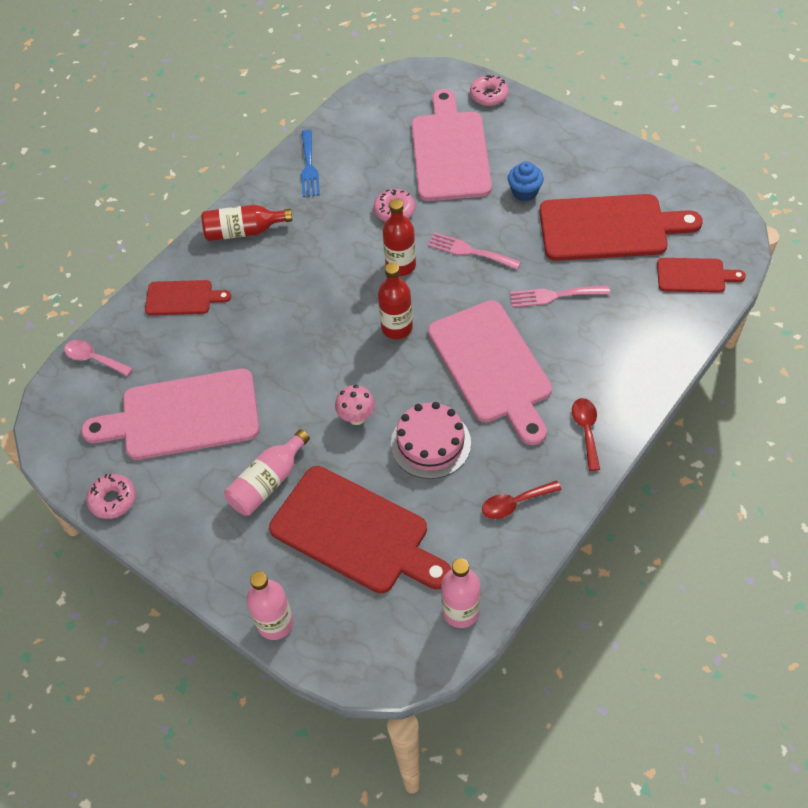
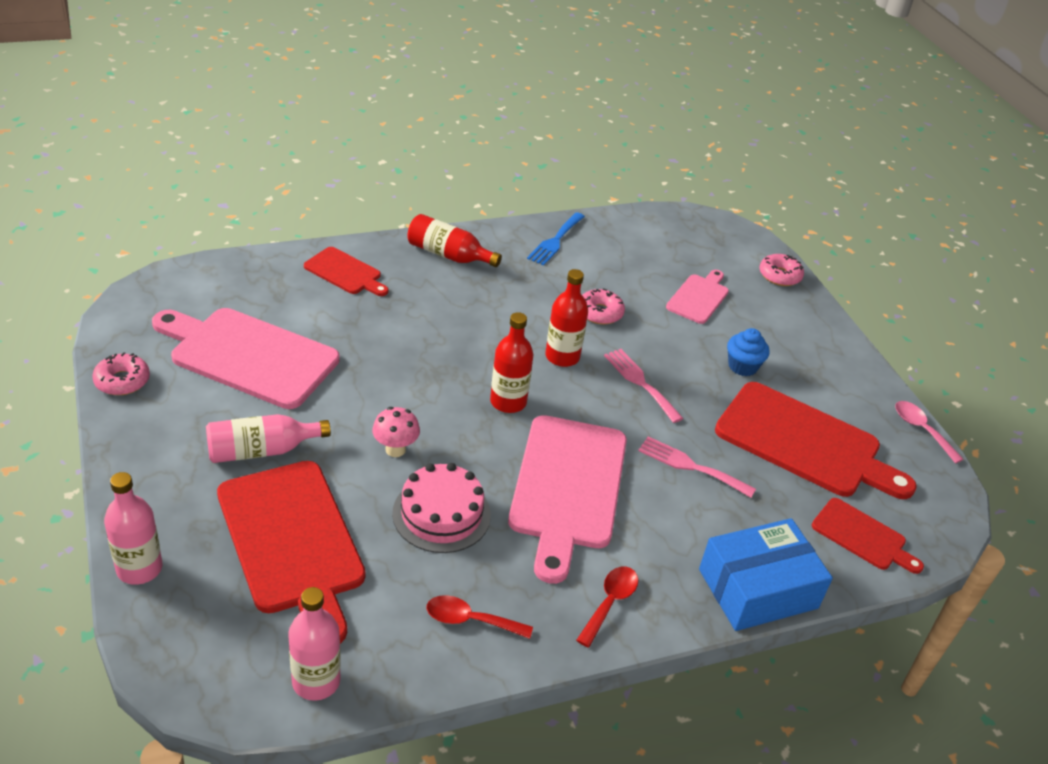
camera: 25 degrees right, 15 degrees down
pink spoon [64,340,133,376] -> pink spoon moved to [895,401,963,463]
pink cutting board [412,89,492,201] -> pink cutting board [666,270,729,324], size x0.52
none -> blue box [699,518,833,631]

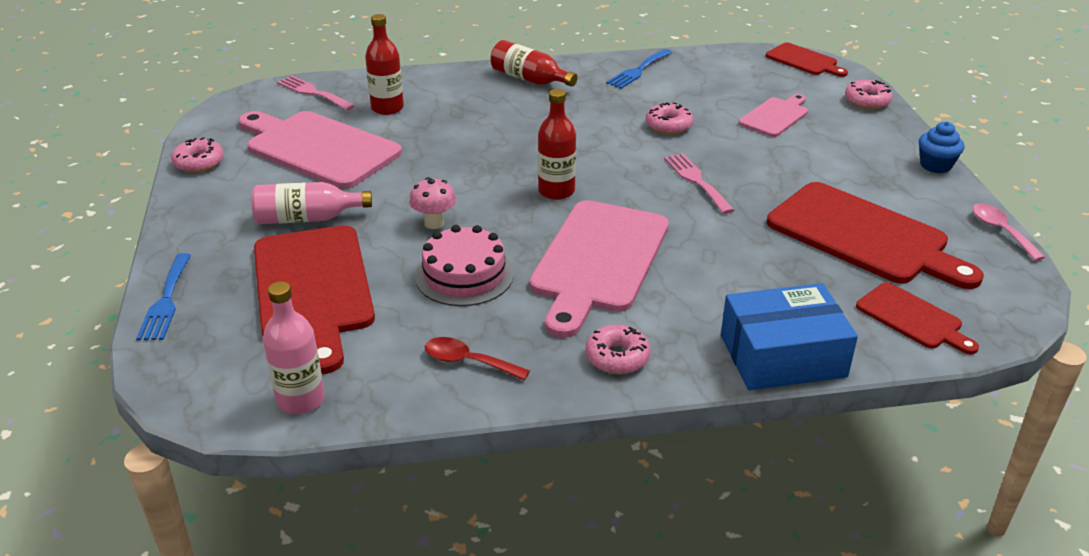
camera: 15 degrees right, 5 degrees down
pink bottle [104,472,163,585] -> blue fork [136,253,191,340]
red cutting board [304,247,389,296] -> red cutting board moved to [766,42,848,77]
red bottle [545,269,588,367] -> red bottle moved to [365,14,404,115]
red spoon [576,566,638,647] -> pink donut [585,325,650,374]
pink fork [638,436,756,498] -> pink fork moved to [277,76,355,111]
blue cupcake [727,328,770,376] -> blue cupcake moved to [919,122,965,173]

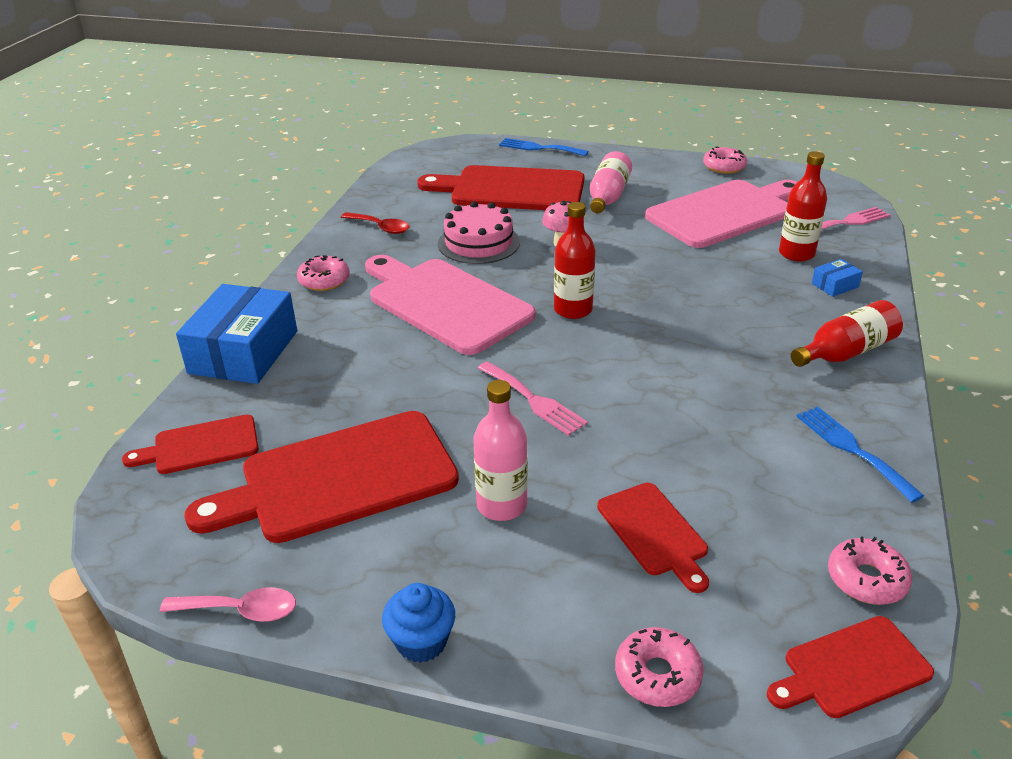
camera: 115 degrees right, 0 degrees up
pink bottle [263,281,325,414] -> pink bottle moved to [473,380,528,521]
red spoon [425,337,530,381] -> red spoon turned 75 degrees clockwise [341,212,409,234]
pink donut [646,102,694,134] -> pink donut moved to [828,536,912,605]
pink fork [664,153,734,214] -> pink fork turned 45 degrees clockwise [478,361,588,436]
pink cutting board [739,94,808,137] -> red cutting board [597,483,709,593]
none -> blue box [812,259,863,297]

